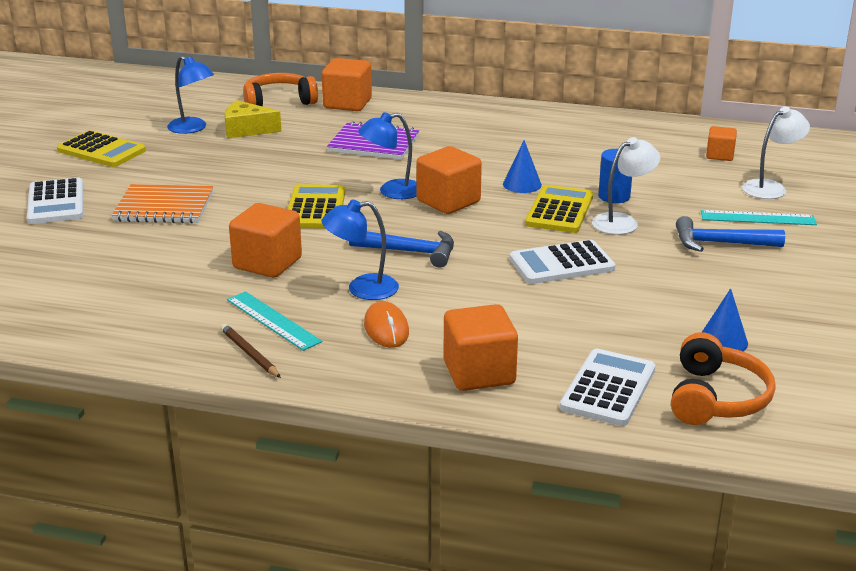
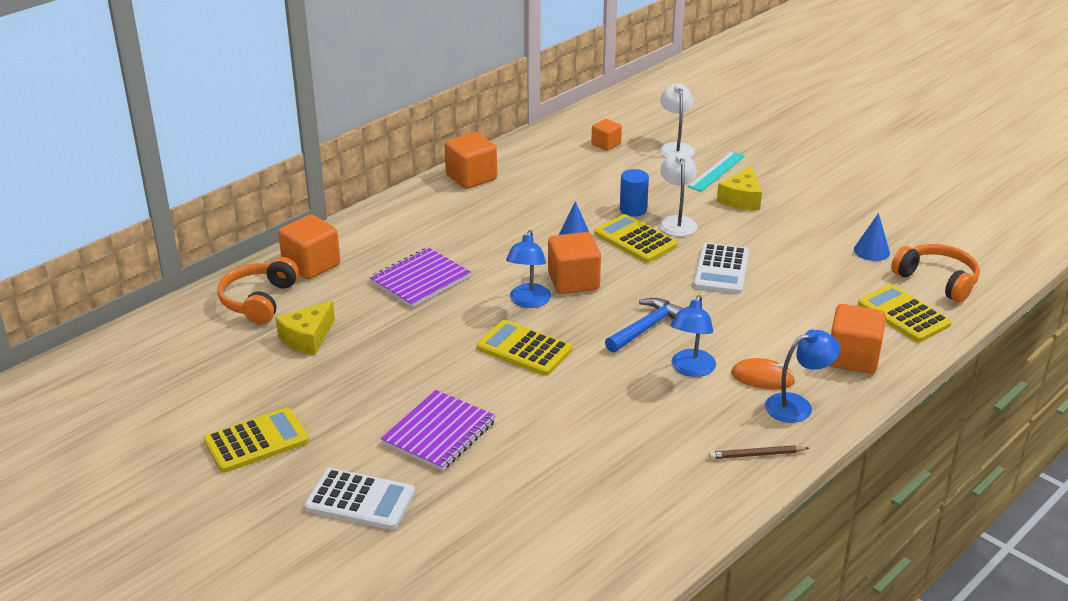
camera: 60 degrees left, 5 degrees up
orange notebook [112,184,213,223] -> purple notebook [381,390,496,471]
blue lamp [167,56,214,134] -> blue lamp moved to [765,330,840,423]
turquoise ruler [227,291,322,351] -> none
orange cube [229,203,302,278] -> orange cube moved to [445,132,497,189]
white calculator [560,349,655,426] -> yellow calculator [858,284,952,342]
blue hammer [676,216,785,252] -> yellow cheese [717,166,762,210]

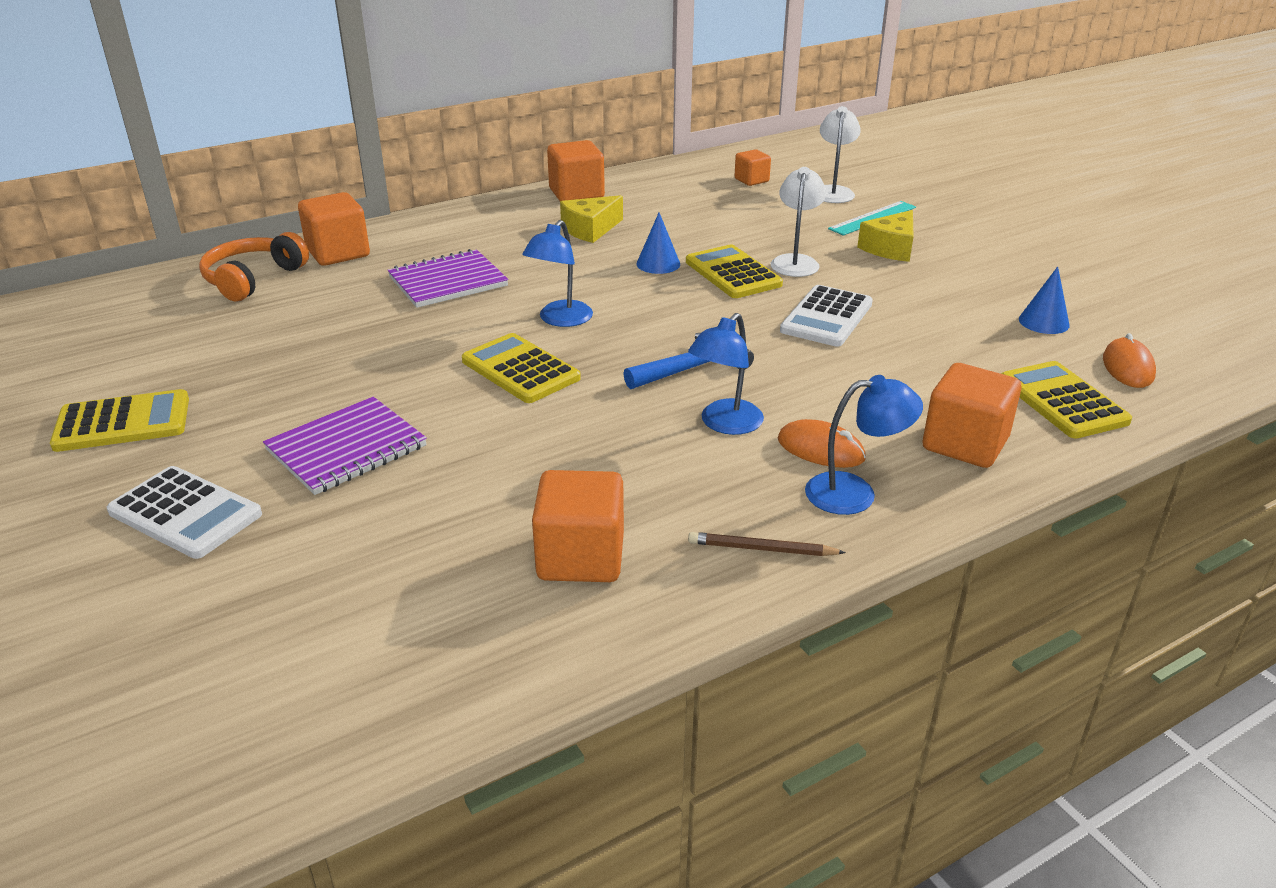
camera: 15 degrees right, 0 degrees up
yellow cheese [275,301,335,355] -> yellow cheese moved to [560,195,623,243]
orange cube [548,232,601,294] -> orange cube moved to [532,470,624,582]
blue cylinder [620,169,649,217] -> none
orange headphones [891,244,980,303] -> orange mouse [1103,333,1156,388]

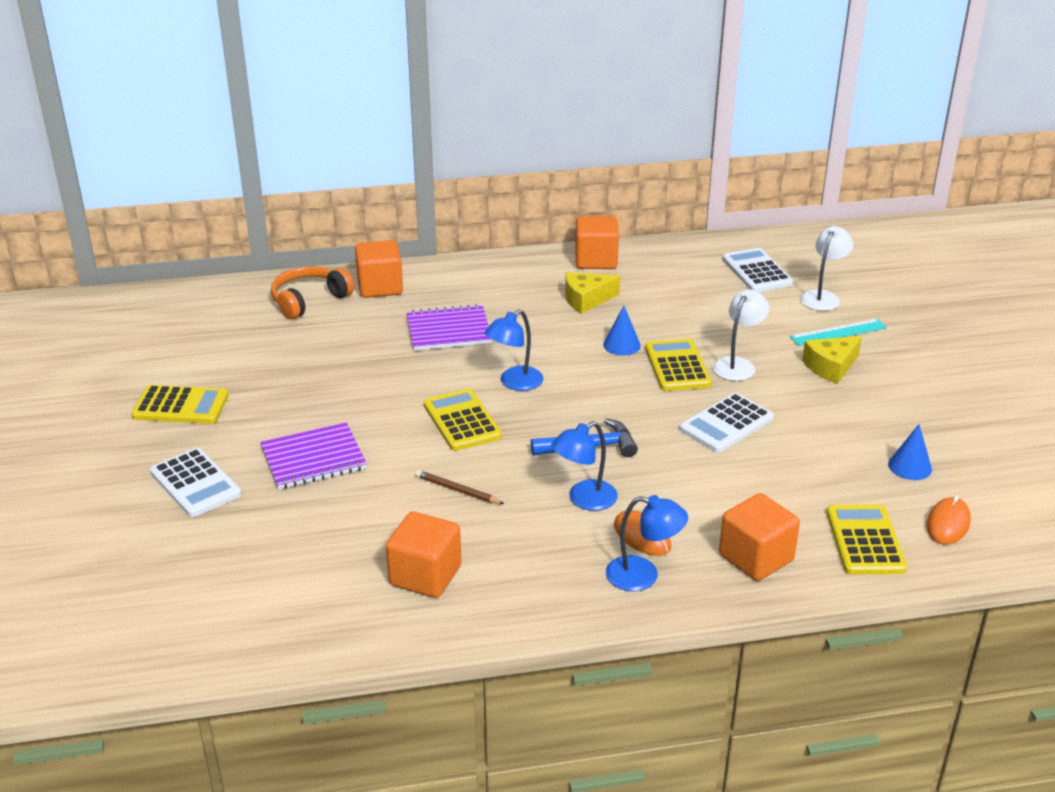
camera: 20 degrees right, 0 degrees up
brown pencil [688,532,846,556] -> brown pencil moved to [415,470,504,504]
orange cube [735,149,771,186] -> white calculator [722,248,793,292]

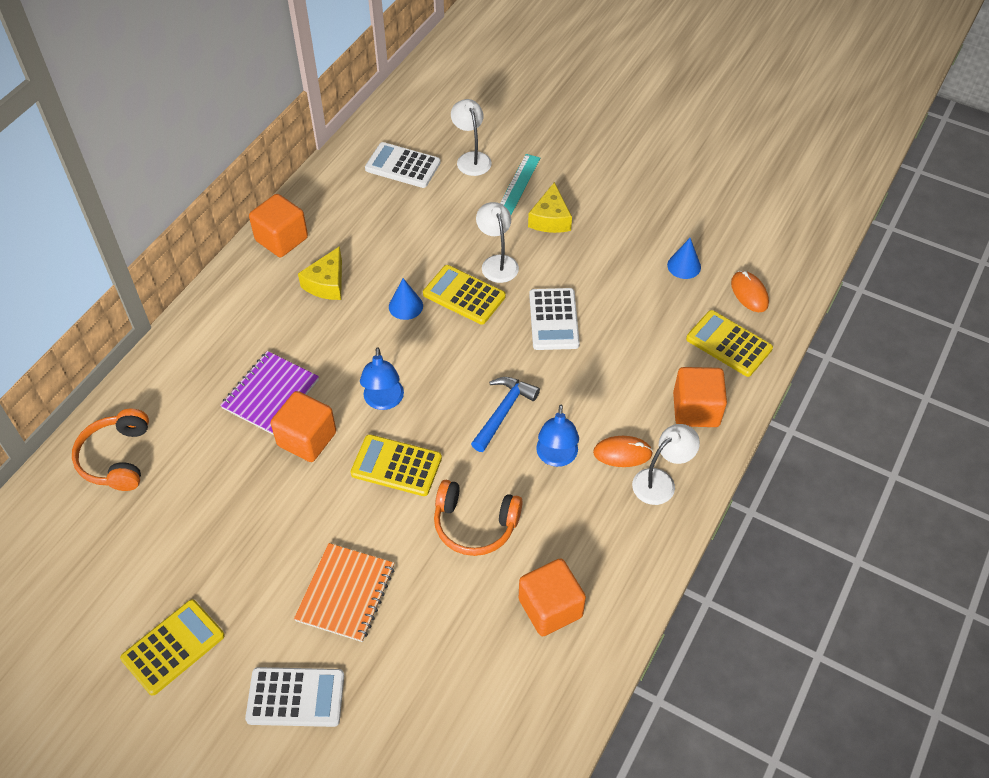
camera: 50 degrees left, 20 degrees up
purple notebook [260,423,367,489] -> orange notebook [294,543,394,642]
orange cube [355,240,403,298] -> orange cube moved to [271,391,336,462]
brown pencil [415,470,504,504] -> orange headphones [434,480,523,556]
blue lamp [606,495,688,592] -> white lamp [632,424,700,505]

